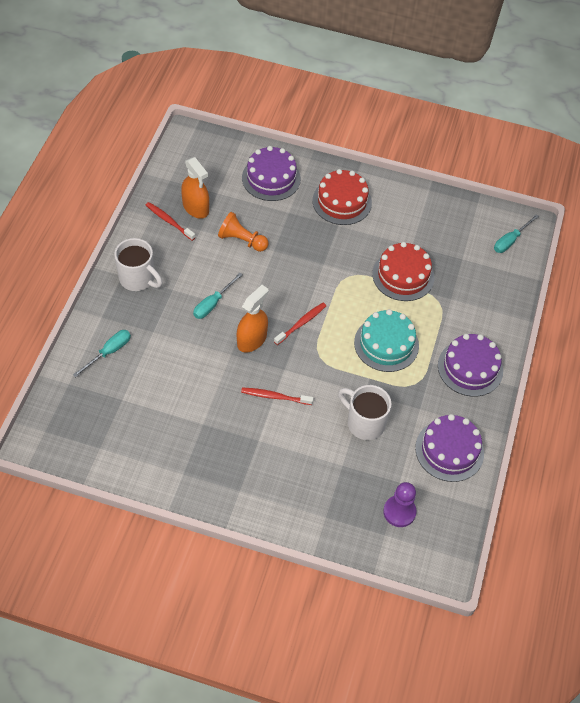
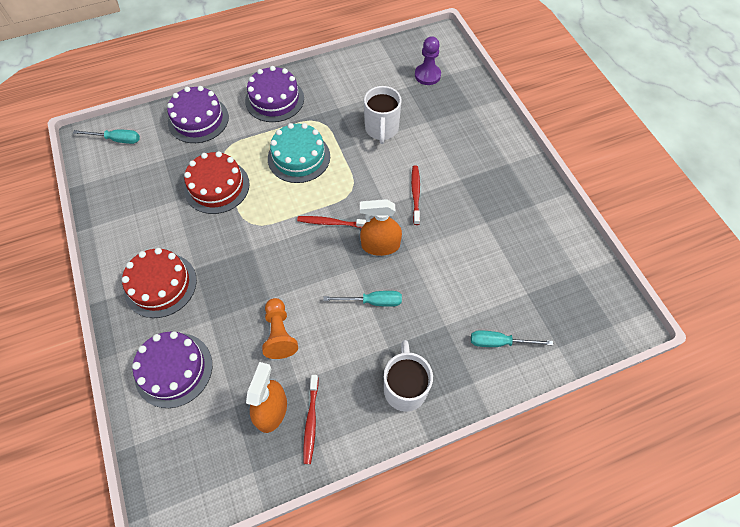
camera: 125 degrees left, 5 degrees up
red toothbrush [241,387,313,405] -> red toothbrush turned 150 degrees counterclockwise [411,165,420,225]
purple cake [415,414,484,482] -> purple cake moved to [167,86,229,143]

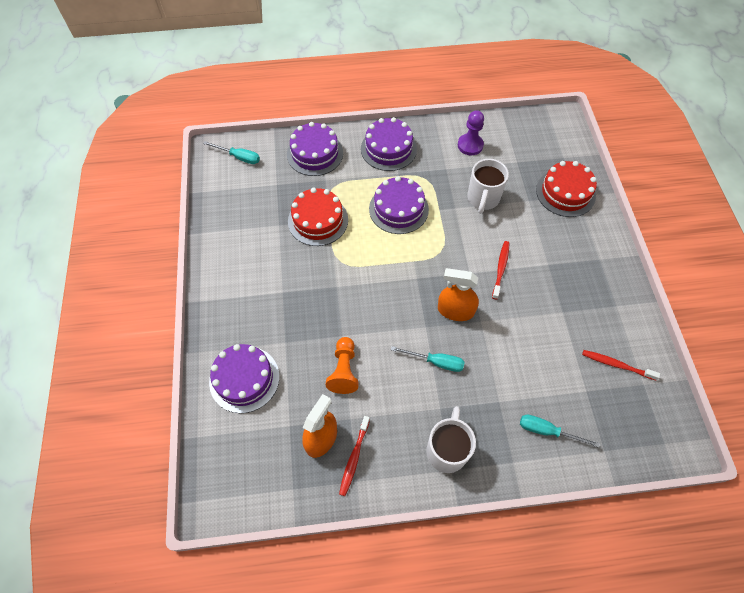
camera: 15 degrees right, 0 degrees up
red cake [122,248,197,318] -> red cake moved to [536,161,597,217]
turquoise cake [268,123,330,183] -> purple cake [369,176,429,234]
red toothbrush [297,216,366,228] -> red toothbrush moved to [582,350,660,380]
purple pawn [415,36,441,85] -> purple pawn moved to [458,110,484,155]

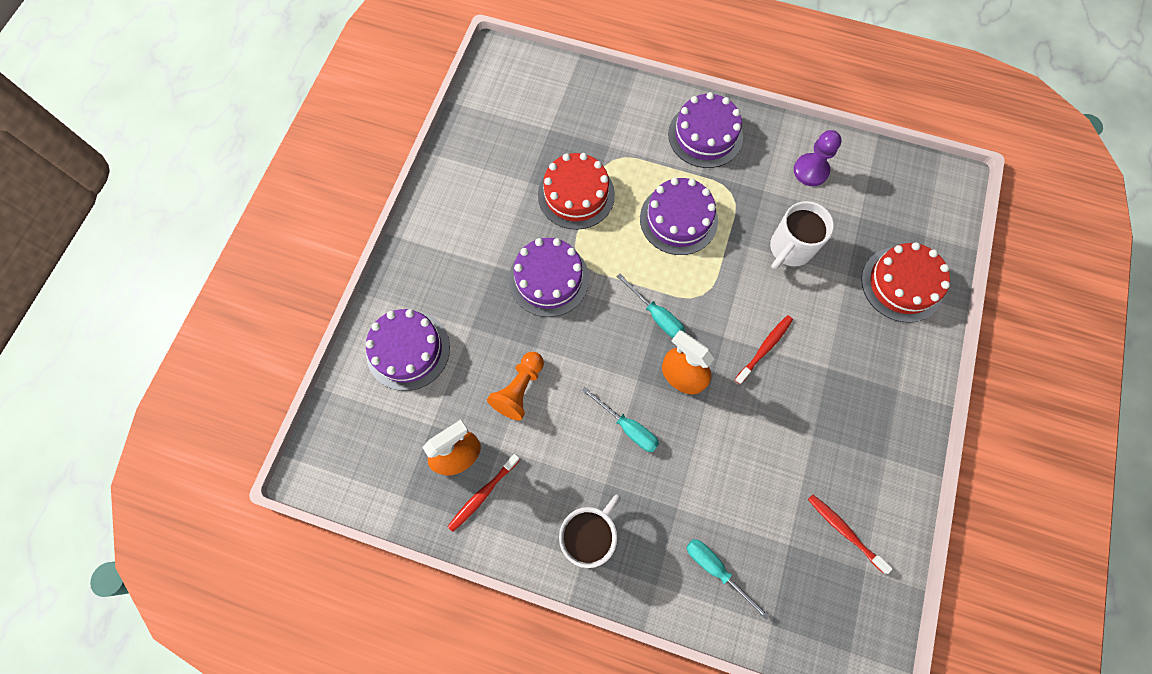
camera: 25 degrees right, 10 degrees up
turquoise screwdriver [203,141,260,164] -> turquoise screwdriver moved to [617,274,685,338]
purple cake [287,122,343,176] -> purple cake moved to [509,238,589,317]

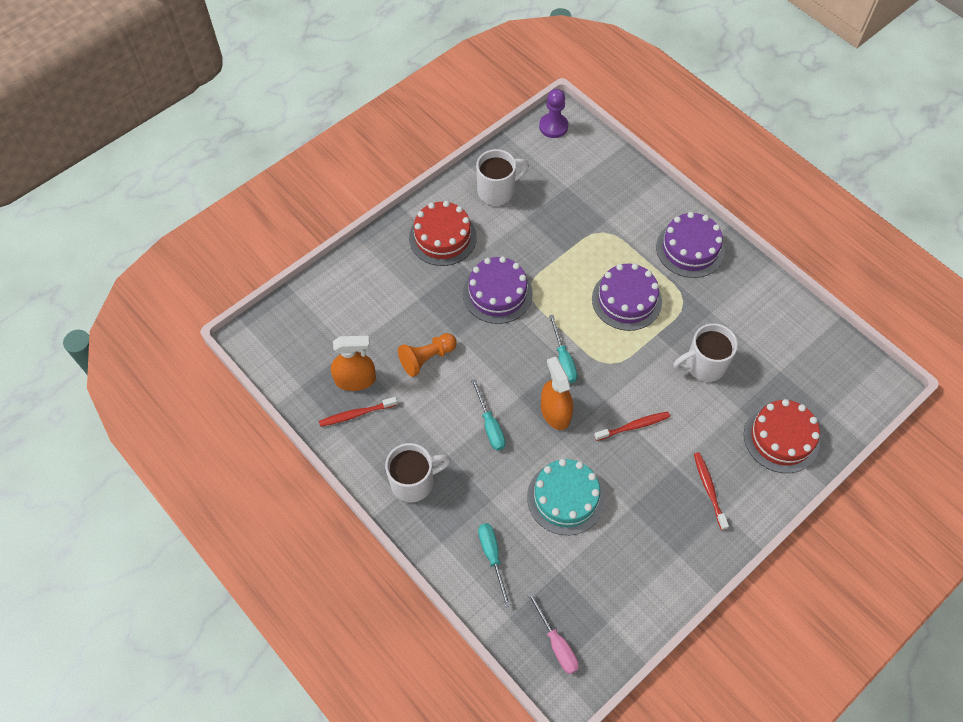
camera: 30 degrees right, 10 degrees down
purple cake [365,309,450,391] -> none
red cake [538,153,615,230] -> red cake moved to [409,201,477,266]
purple pawn [794,130,842,186] -> purple pawn moved to [539,89,568,138]
red toothbrush [808,495,893,574] -> red toothbrush moved to [694,452,729,530]
none -> white mug [476,149,529,206]
none -> turquoise cake [527,459,605,535]
none -> pink screwdriver [527,591,579,674]

